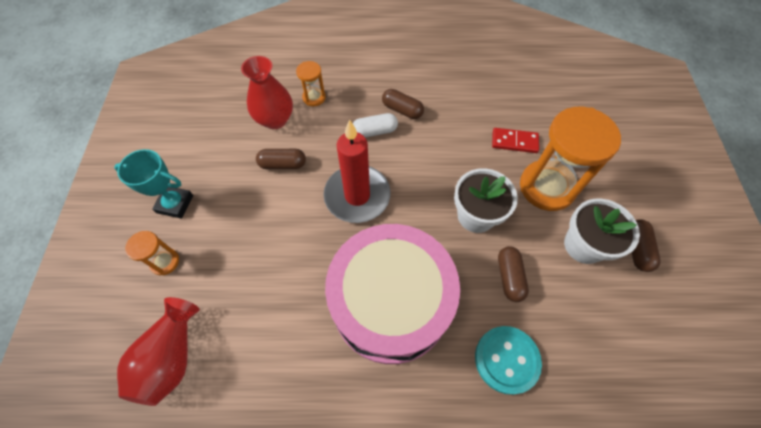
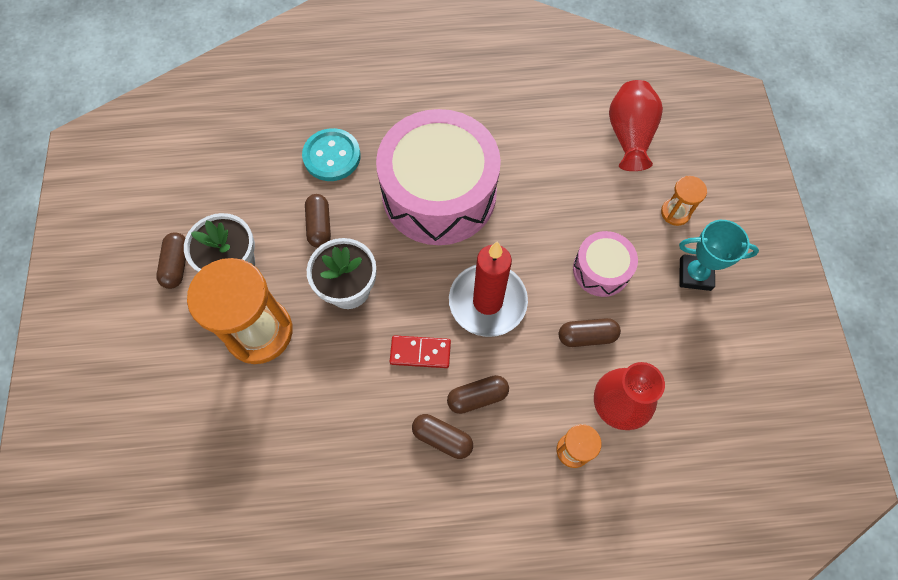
camera: 175 degrees right, 5 degrees up
white capsule [353,113,398,138] -> brown capsule [447,375,509,414]
red domino [492,128,539,153] -> red domino moved to [390,335,451,368]
none -> pink drum [573,231,638,297]

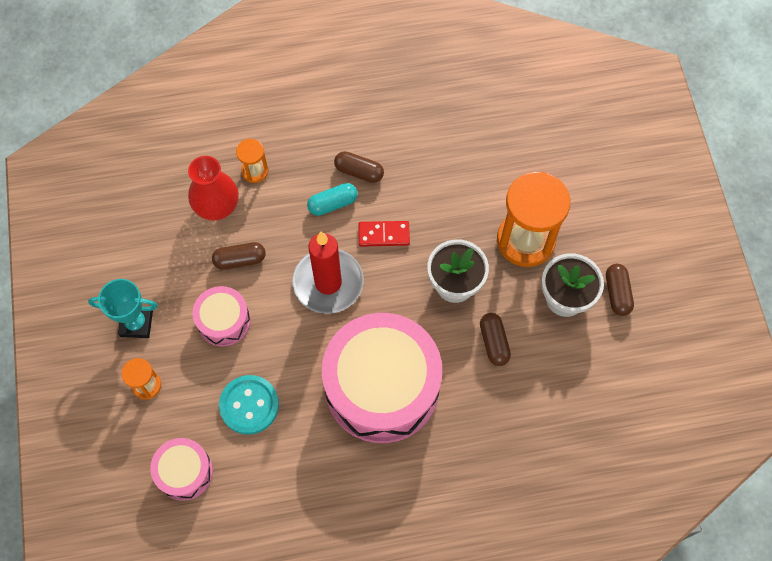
camera: 175 degrees right, 0 degrees up
turquoise button [302,128,361,181] -> turquoise button moved to [219,375,279,435]
brown capsule [447,375,509,414] -> turquoise capsule [307,183,358,216]
red vase [609,80,663,171] -> pink drum [150,438,213,501]

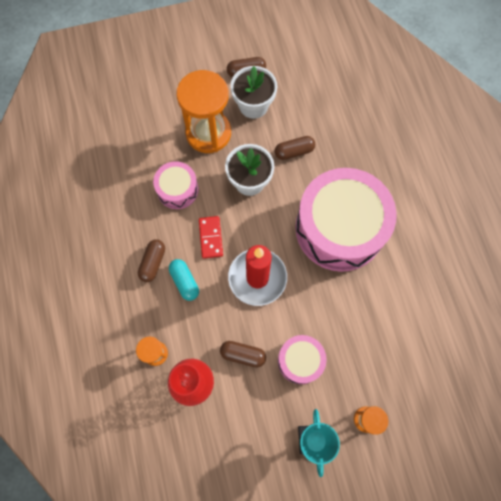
camera: 95 degrees left, 5 degrees up
pink drum [150,438,213,501] -> pink drum moved to [153,161,198,209]
brown capsule [212,242,266,270] -> brown capsule turned 60 degrees counterclockwise [220,341,266,368]
turquoise button [219,375,279,435] -> none

